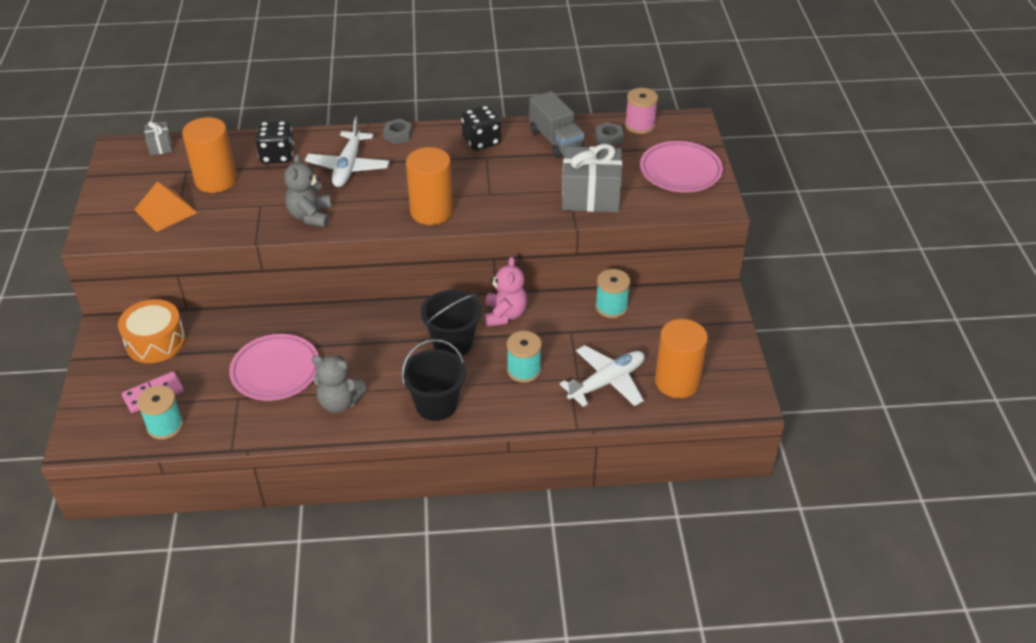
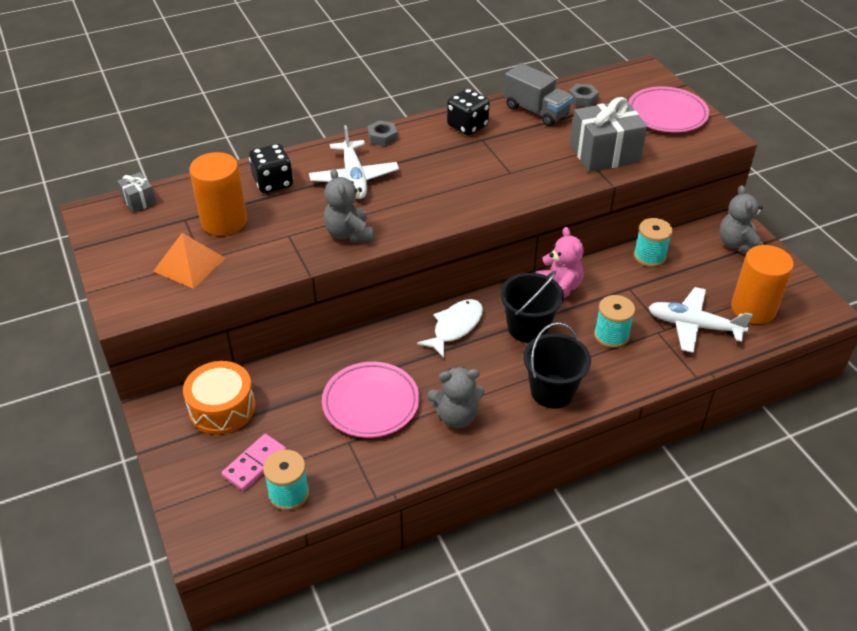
camera: 20 degrees left, 0 degrees up
orange cylinder [406,147,453,225] -> none
white plane [560,345,645,407] -> white plane turned 105 degrees counterclockwise [648,287,753,353]
pink spool [625,88,658,134] -> none
none -> white fish [417,299,483,358]
none -> grey teddy bear [719,185,763,253]

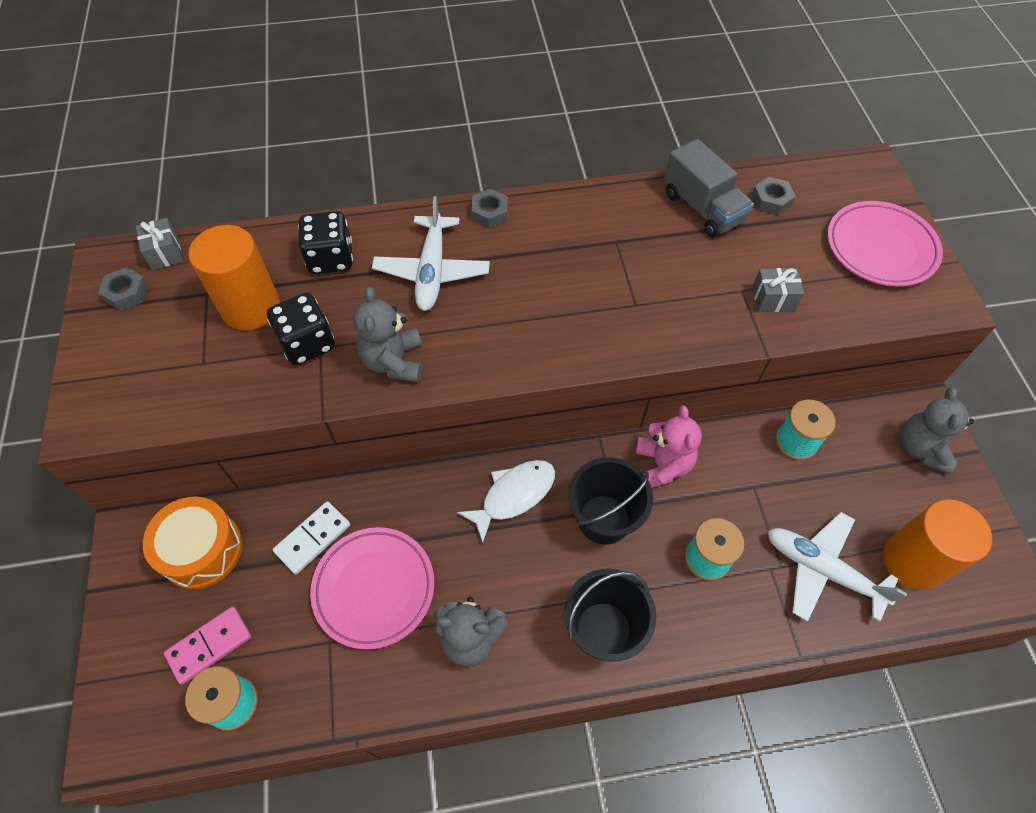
camera: 15 degrees right, 15 degrees up
orange pyramid [153,233,226,289] -> none
black dice [447,88,490,136] -> black dice moved to [267,293,335,365]
grey gift [570,97,647,172] -> grey gift [752,268,804,312], size x0.48
none -> grey nut [98,267,148,311]
none -> white domino [273,501,350,574]

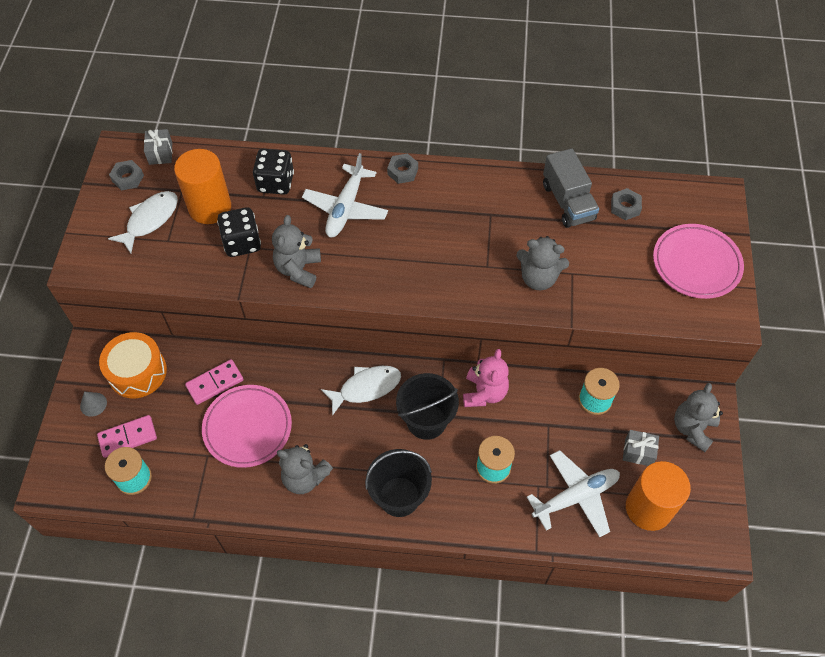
camera: 15 degrees right, 0 degrees up
white domino [273,501,350,574] -> pink domino [185,359,244,405]
grey gift [752,268,804,312] -> grey gift moved to [623,430,659,466]
white plane [768,512,907,622] -> white plane turned 105 degrees clockwise [527,450,620,537]
none -> grey cone [80,392,107,417]
none -> white fish [108,191,178,253]
none -> grey teddy bear [516,236,569,290]

